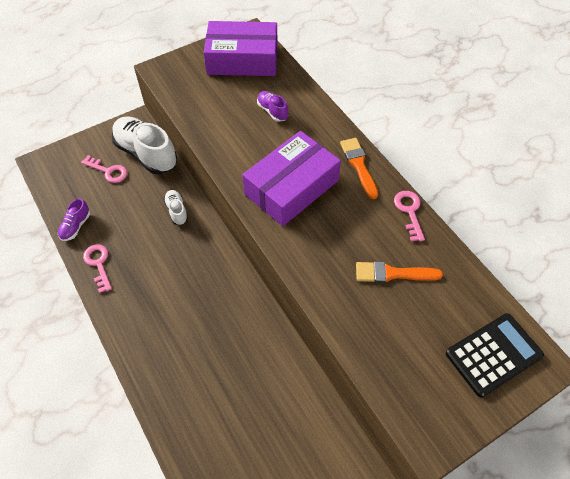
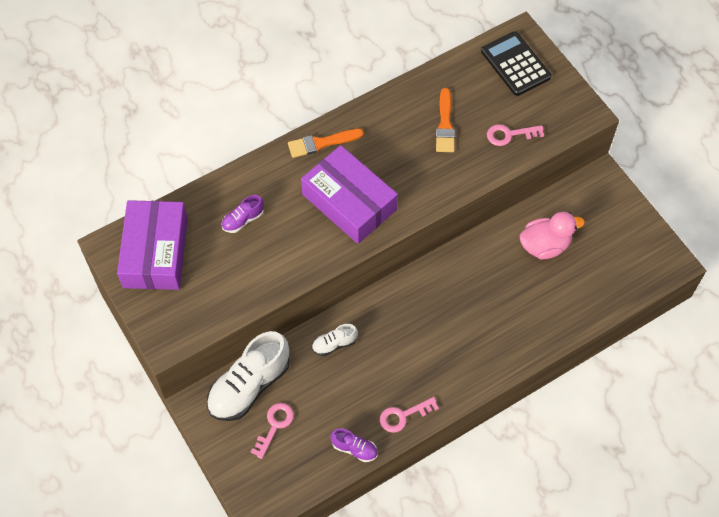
camera: 90 degrees left, 5 degrees up
pink key [394,191,425,242] -> pink key moved to [487,124,544,146]
none -> pink duck [520,212,585,259]

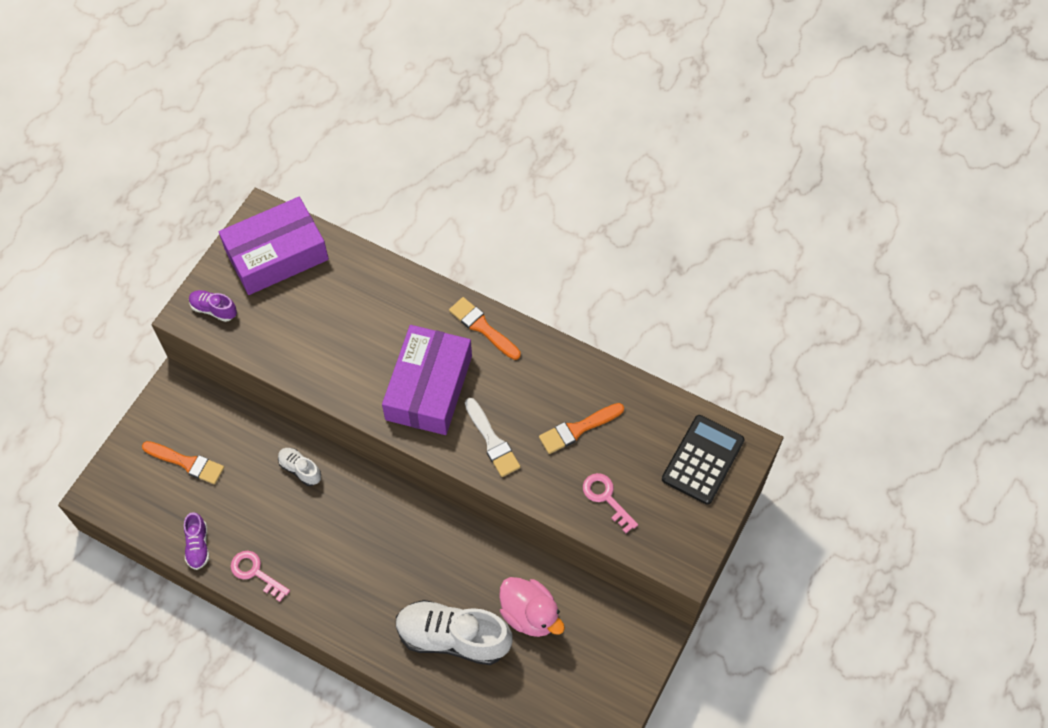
camera: 60 degrees right, 0 degrees up
white shoe [207,331,289,421] -> white shoe moved to [396,600,512,665]
purple shoe [221,195,264,233] -> purple shoe moved to [189,290,237,322]
pink key [251,403,294,459] -> orange brush [142,441,224,484]
none -> white brush [465,398,521,477]

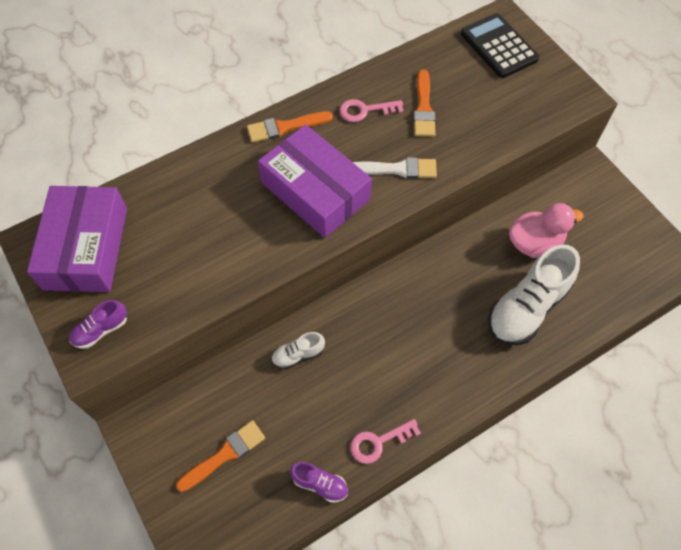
camera: 60 degrees left, 0 degrees up
pink key [583,473,638,533] -> pink key moved to [340,99,404,122]

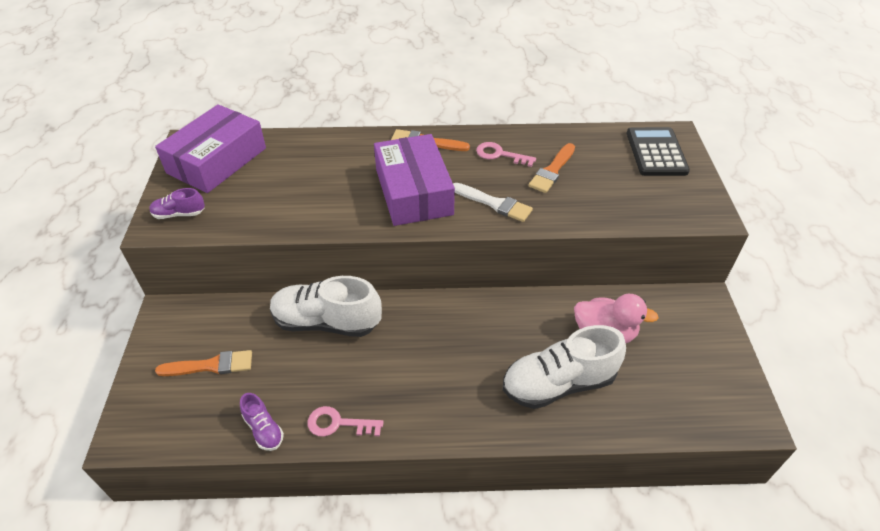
camera: 30 degrees right, 15 degrees down
white shoe [271,332,325,370] -> white shoe [270,276,382,337], size x2.10

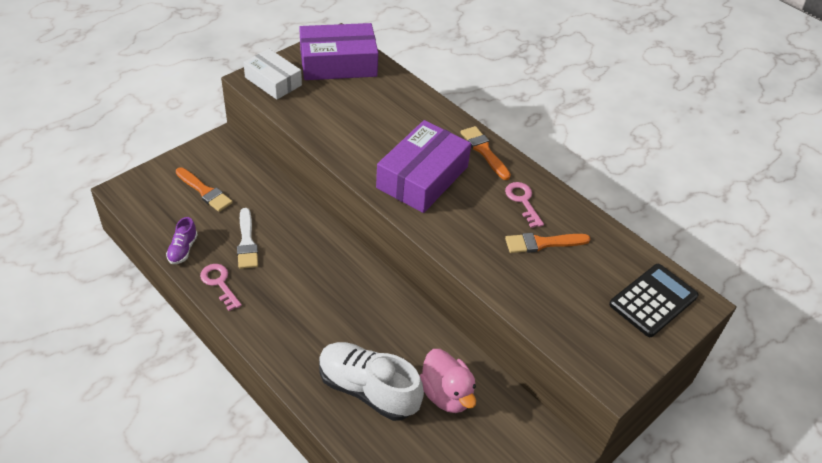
camera: 45 degrees right, 0 degrees up
purple shoe [149,188,205,219] -> white box [243,49,302,100]
white shoe [270,276,382,337] -> none
white brush [453,183,533,222] -> white brush moved to [237,208,258,269]

